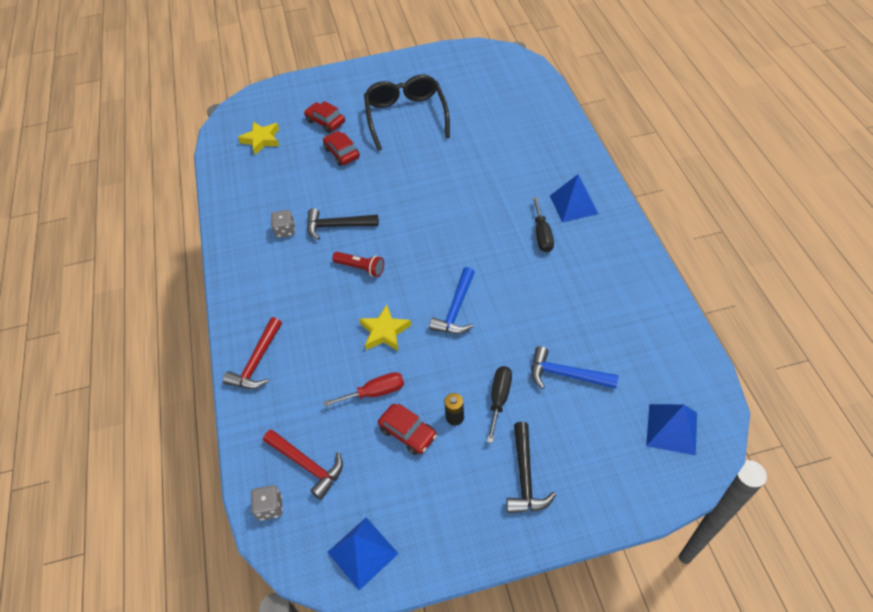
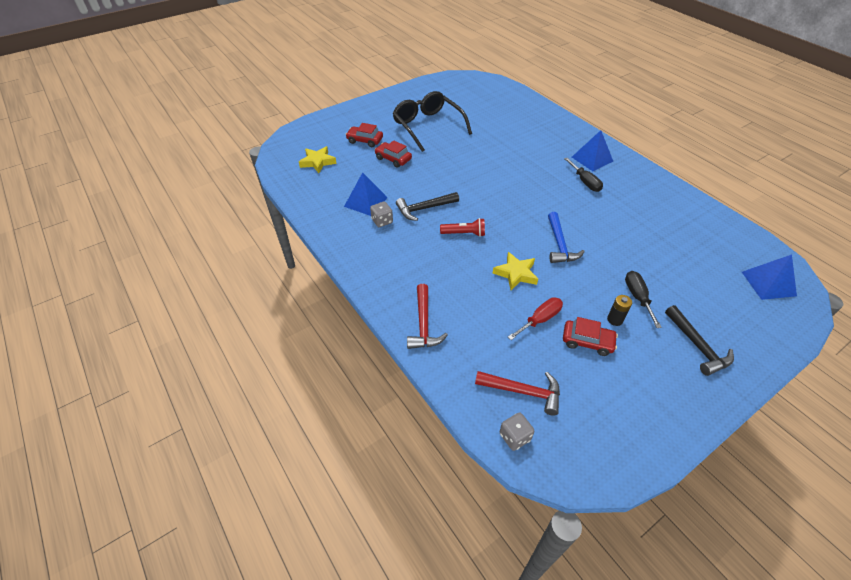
camera: 25 degrees left, 5 degrees down
blue pyramid [328,517,399,590] -> blue pyramid moved to [344,172,388,216]
blue hammer [532,346,619,389] -> none

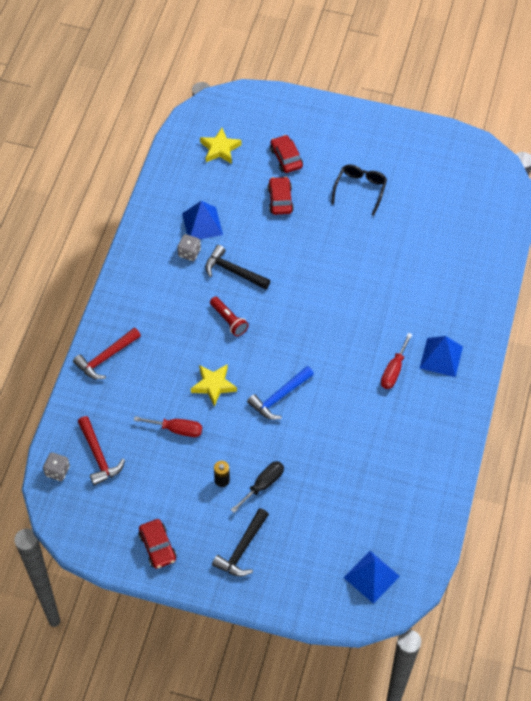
camera: 50 degrees right, 10 degrees up
black glasses [392,91,472,152] -> black glasses [331,165,387,216], size x0.60
red car [563,317,618,356] -> red car moved to [139,519,177,569]
black screwdriver [564,158,603,192] -> red screwdriver [381,333,413,389]

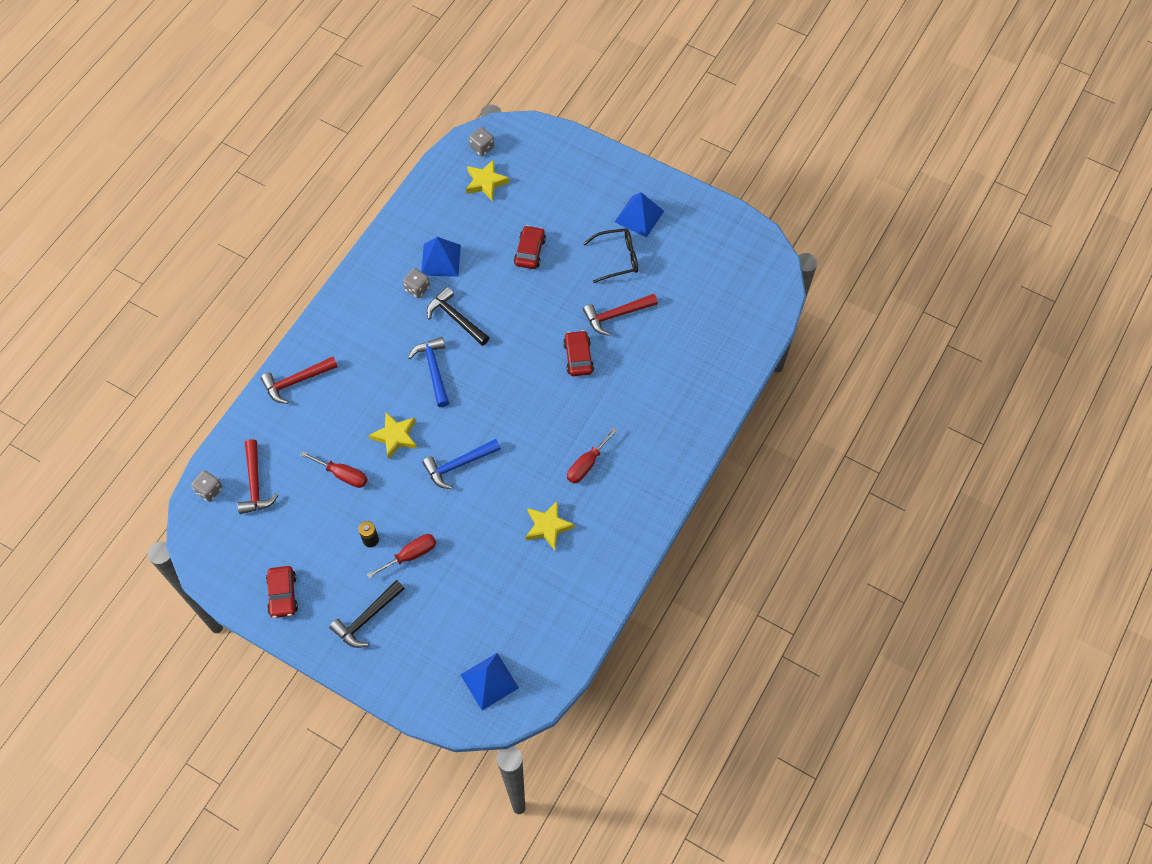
camera: 15 degrees right, 5 degrees up
red flashlight [210,297,248,336] -> blue hammer [408,337,449,407]
black screwdriver [231,461,284,513] -> red screwdriver [367,534,436,578]
red car [270,135,303,173] -> red car moved to [563,330,594,376]
black glasses [331,165,387,216] -> black glasses turned 45 degrees clockwise [583,228,638,283]
blue pyramid [420,336,463,377] -> blue pyramid moved to [615,192,664,238]
none -> grey dice [469,127,494,156]
none -> yellow star [526,500,575,550]
none -> red hammer [583,294,658,336]

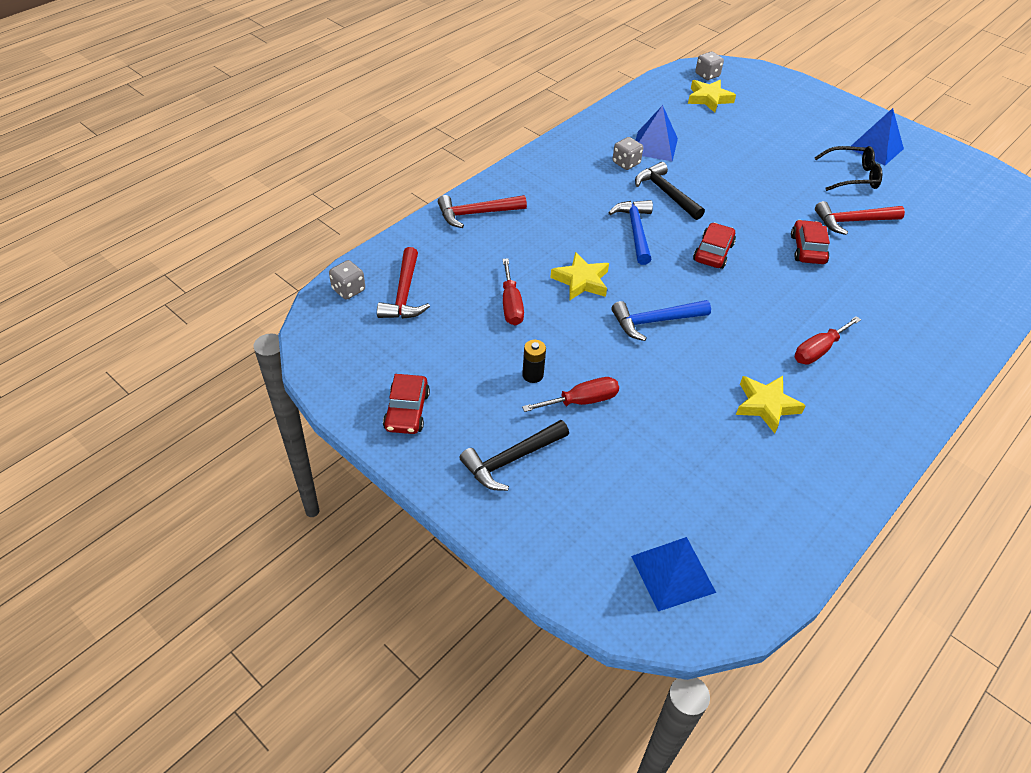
camera: 10 degrees right, 15 degrees down
red screwdriver [300,451,367,488] -> red screwdriver turned 45 degrees clockwise [502,258,524,325]
red car [514,225,546,269] -> red car moved to [693,223,736,269]

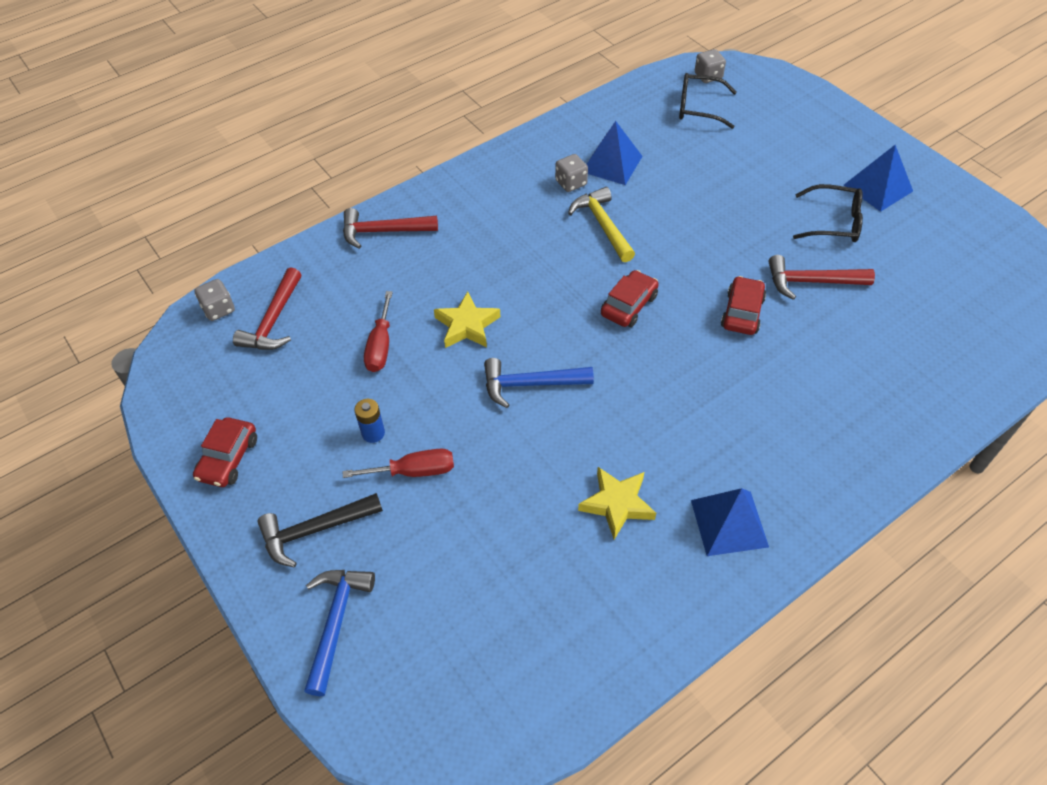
camera: 15 degrees right, 5 degrees up
black battery [522,340,546,383] -> blue battery [354,399,385,443]
blue hammer [608,200,653,265] -> blue hammer moved to [304,570,375,696]
blue pyramid [631,537,716,611] -> blue pyramid moved to [691,488,769,556]
black hammer [635,162,705,220] -> yellow hammer [568,187,635,262]
yellow star [688,80,736,113] -> black glasses [679,73,737,129]
red screwdriver [795,316,861,364] -> none

